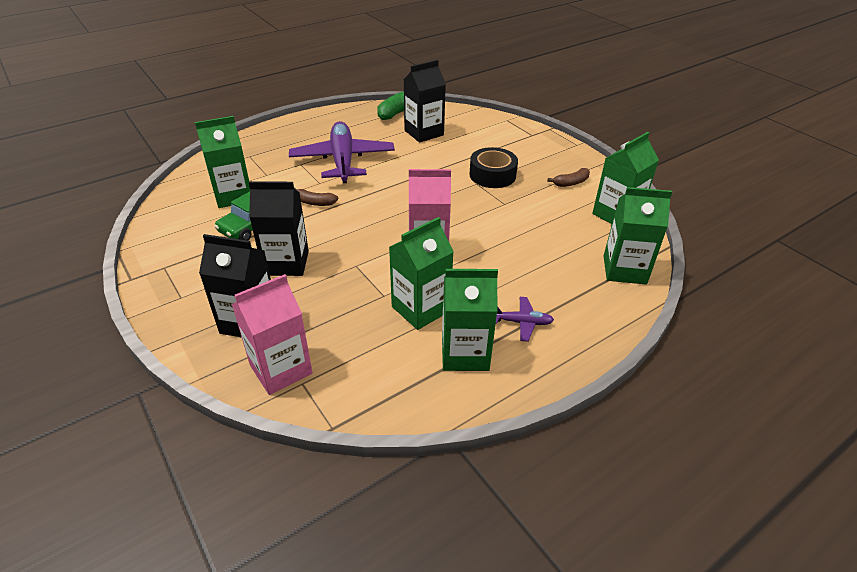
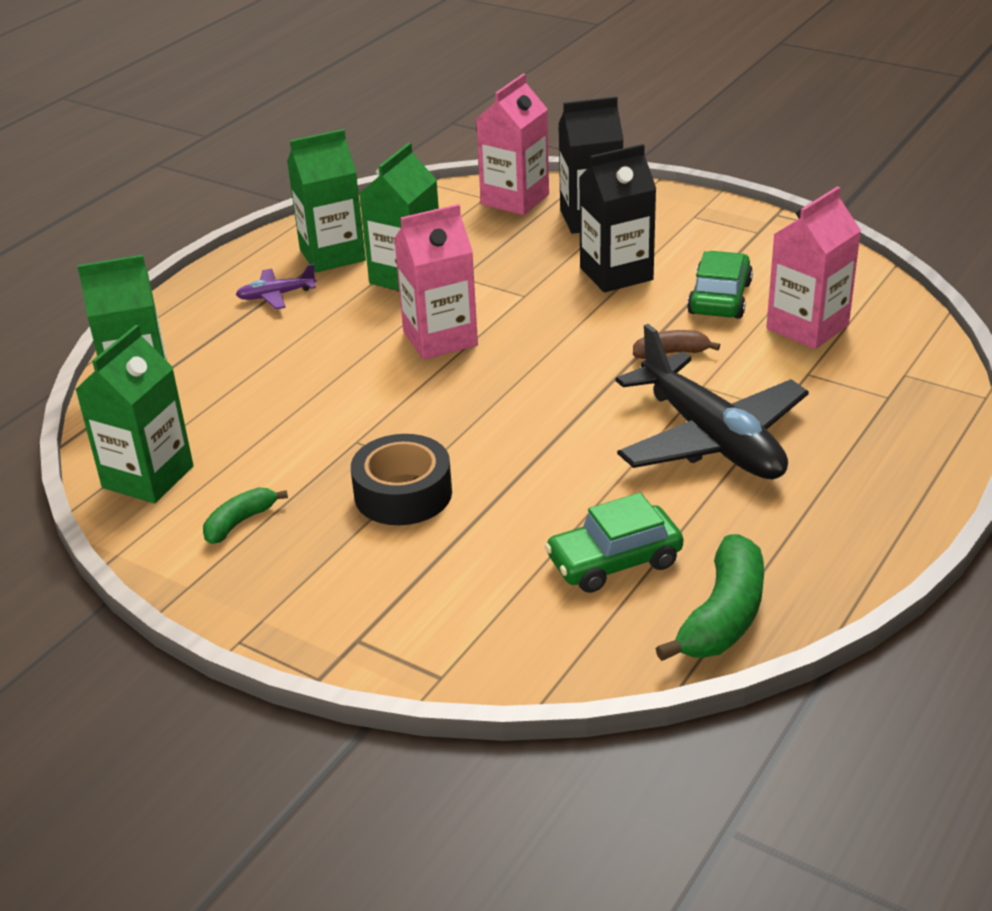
camera: 160 degrees right, 5 degrees down
green carton [195,116,250,208] -> pink carton [766,186,861,349]
purple plane [289,121,395,183] -> black plane [616,324,809,479]
black carton [404,60,446,143] -> green car [545,493,683,593]
brown banana [547,168,590,187] -> green banana [203,487,288,544]

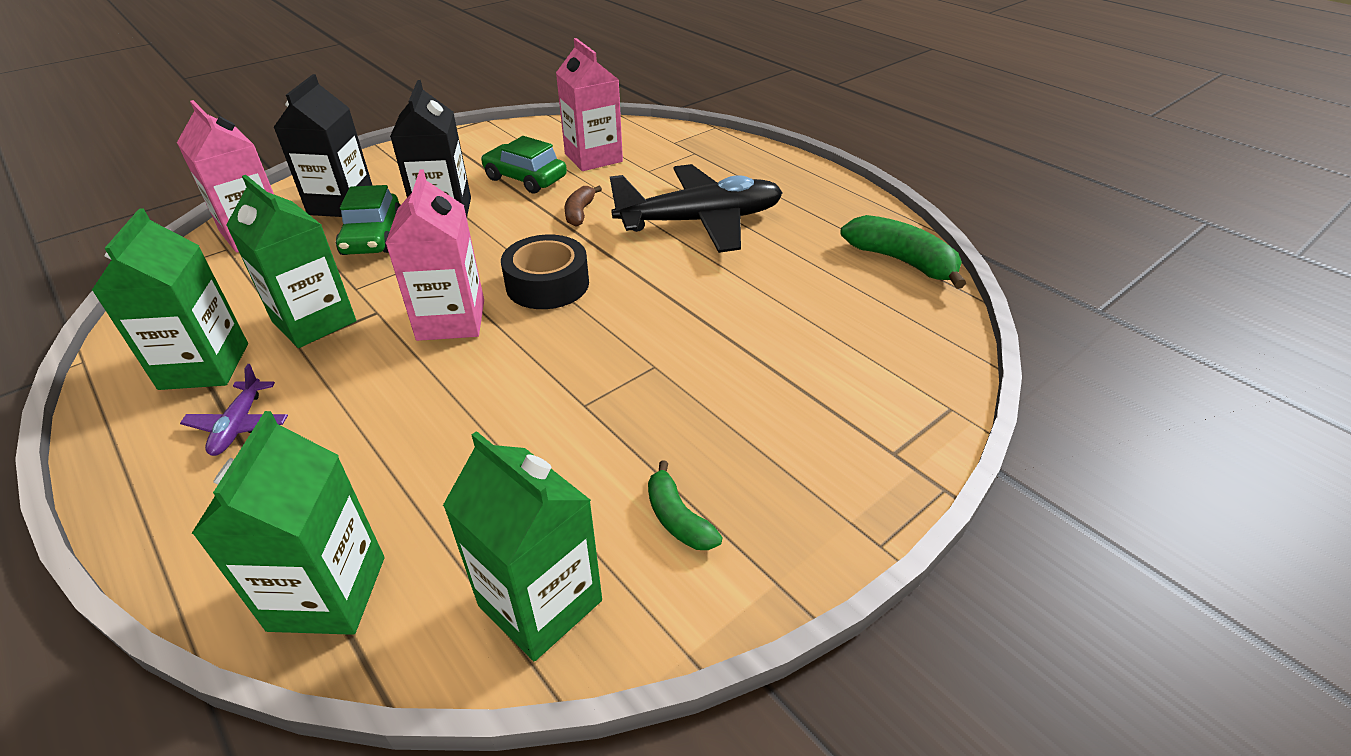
camera: 75 degrees left, 5 degrees up
black tape [351,434,452,525] -> black tape moved to [501,235,589,309]
green car [545,493,683,593] -> green car moved to [336,185,401,255]

